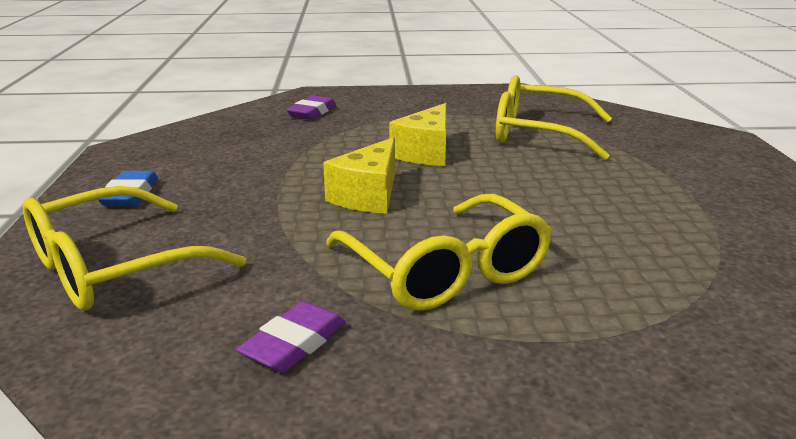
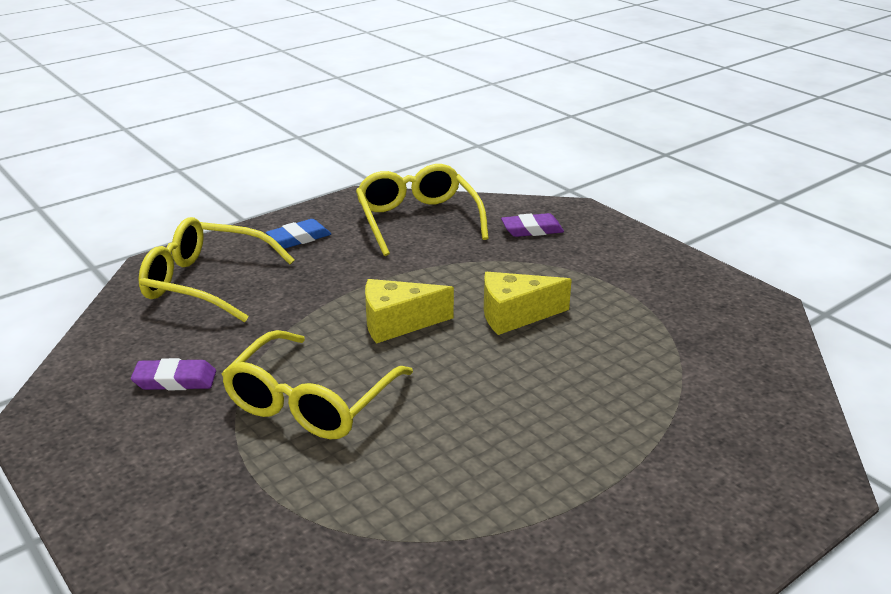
camera: 55 degrees right, 5 degrees up
yellow glasses [496,75,612,160] -> yellow glasses moved to [356,164,489,256]

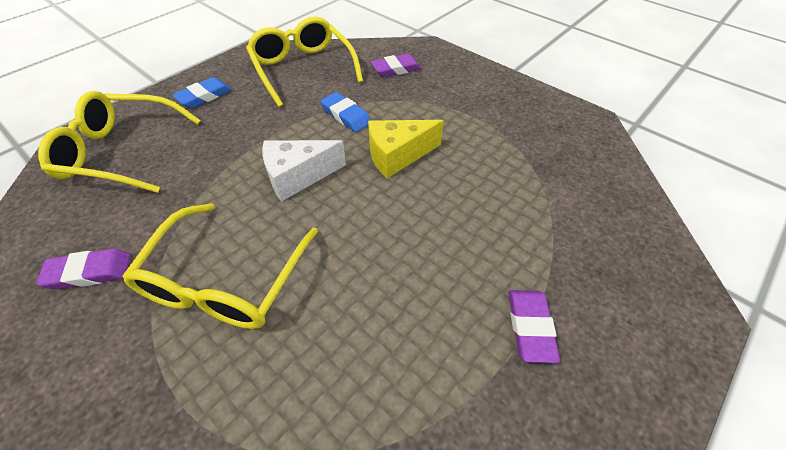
camera: 10 degrees left, 20 degrees up
yellow cheese [365,279,454,343] -> white cheese [262,140,346,202]
none -> blue eraser [320,92,371,132]
none -> purple eraser [508,290,560,363]

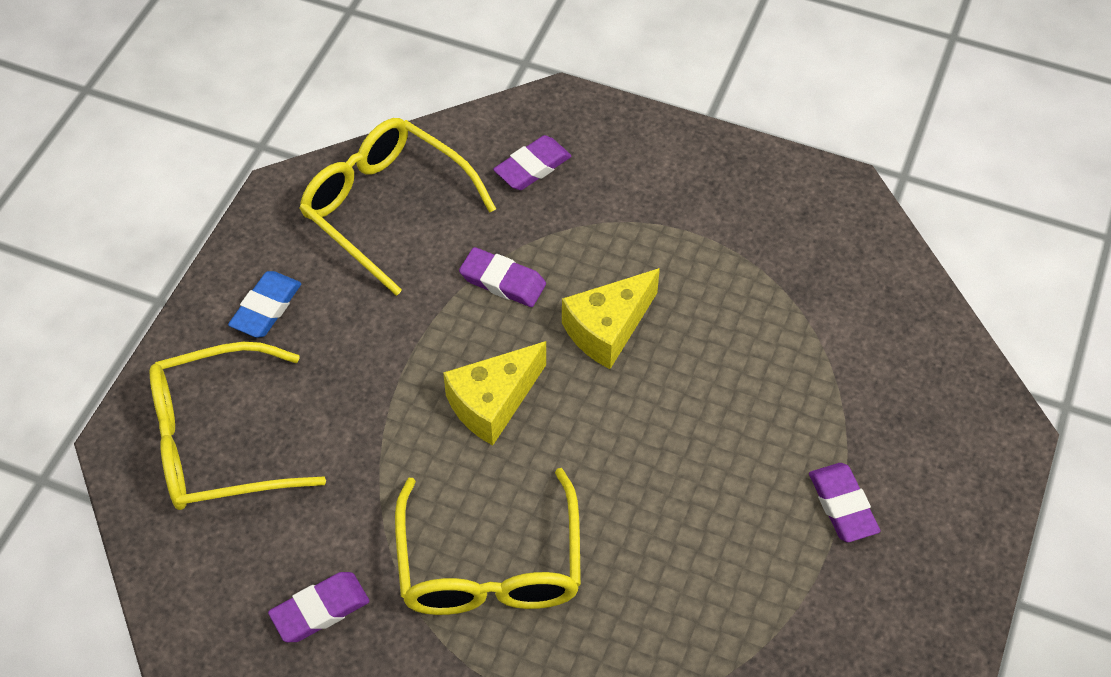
camera: 20 degrees left, 5 degrees up
white cheese [262,140,346,202] -> yellow cheese [443,341,546,446]
blue eraser [320,92,371,132] -> purple eraser [459,247,546,307]

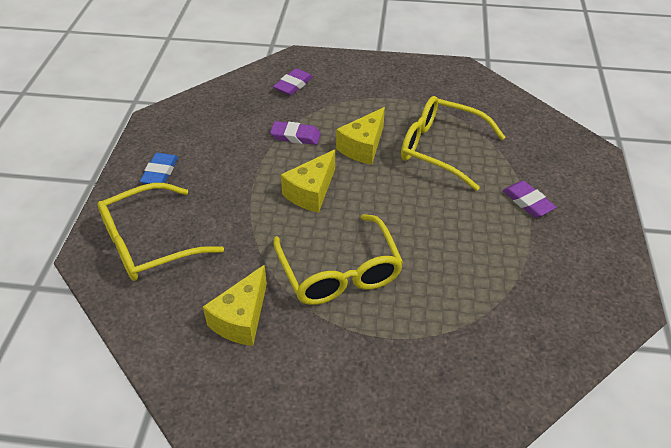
camera: 15 degrees left, 10 degrees down
purple eraser [268,572,370,642] -> yellow cheese [203,265,267,346]
yellow glasses [299,118,496,296] -> yellow glasses moved to [401,96,506,191]

